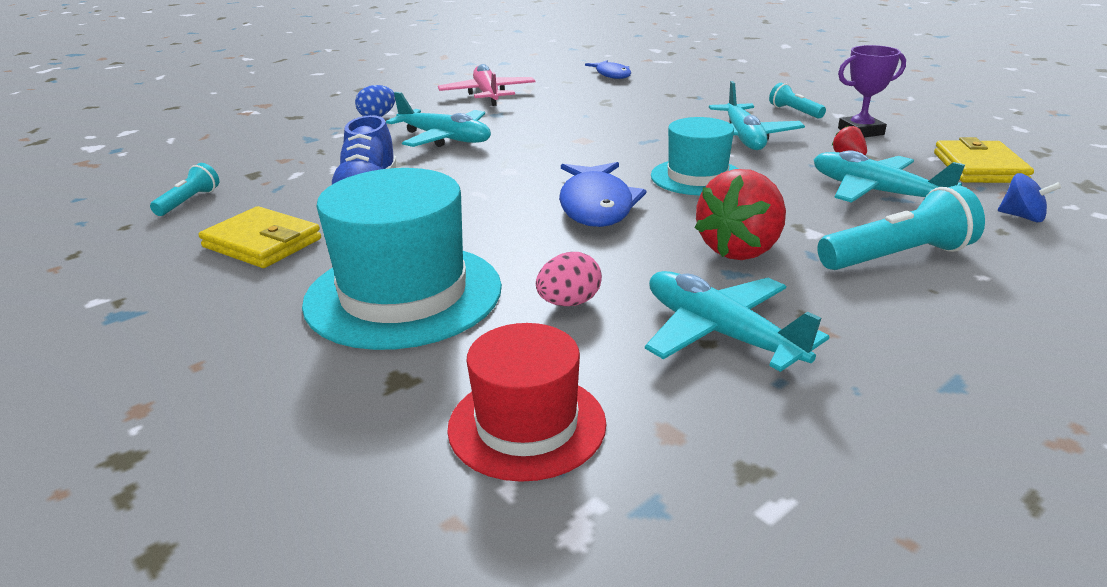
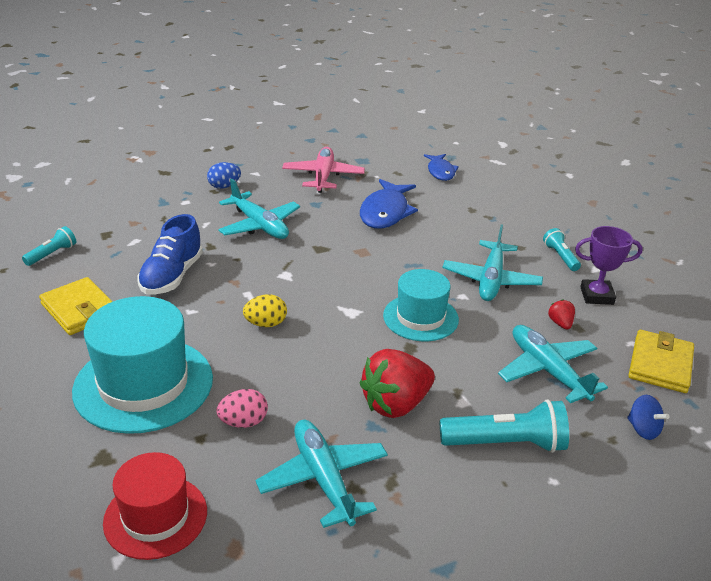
camera: 15 degrees right, 5 degrees up
blue fish [559,162,646,227] -> blue fish moved to [360,179,418,229]
none -> yellow egg [243,294,287,327]

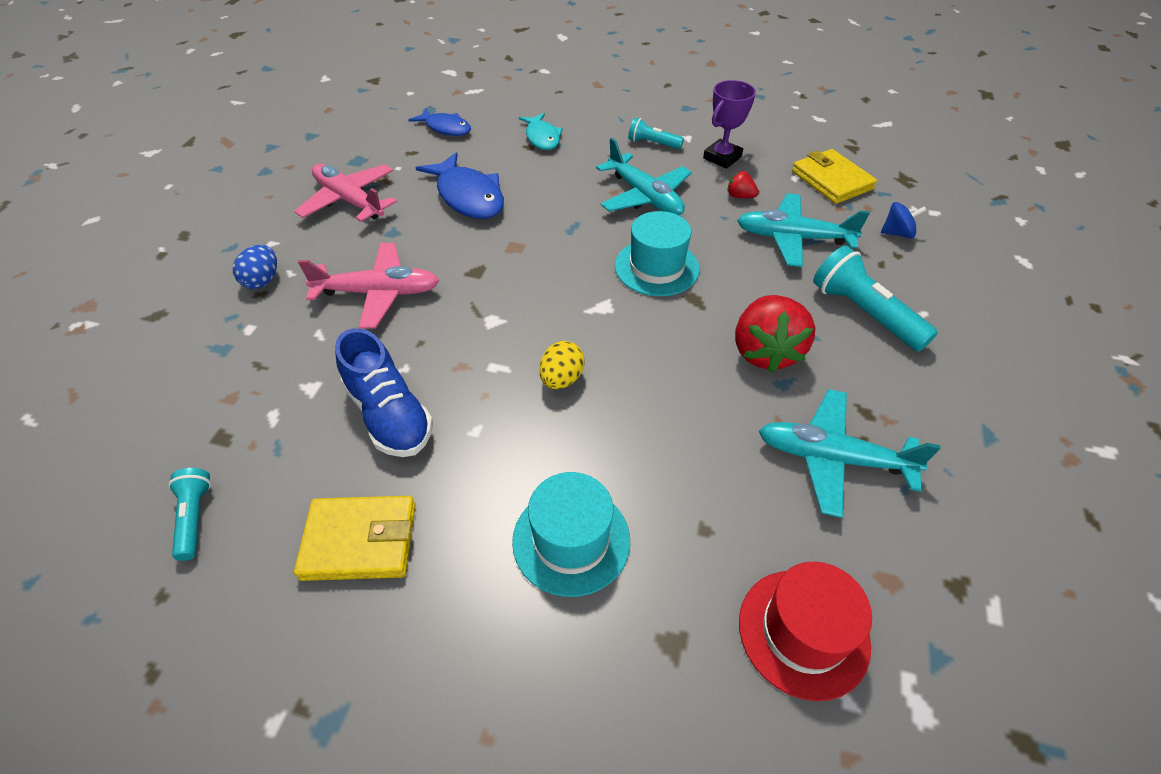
camera: 50 degrees left, 15 degrees up
turquoise hat [72,296,213,434] -> turquoise hat [512,472,630,597], size x0.62
pink egg [217,389,268,428] -> none
turquoise plane [218,179,300,239] -> pink plane [298,243,440,329]
turquoise flashlight [440,399,569,453] -> turquoise flashlight turned 75 degrees counterclockwise [813,245,938,352]
none -> turquoise fish [519,113,563,150]

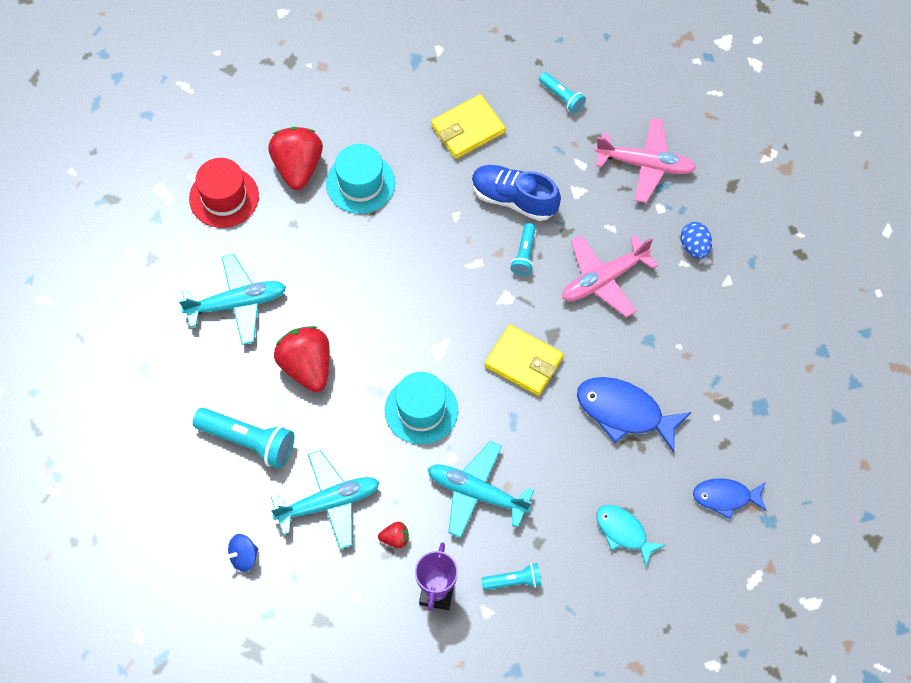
camera: 150 degrees right, 15 degrees up
pink plane [294,164,397,222] -> pink plane moved to [595,118,696,203]
yellow egg [539,341,585,389] -> none
yellow wallet [792,149,877,204] -> yellow wallet moved to [484,325,564,396]
none -> red strawberry [268,127,323,190]
none -> turquoise flashlight [511,223,536,276]

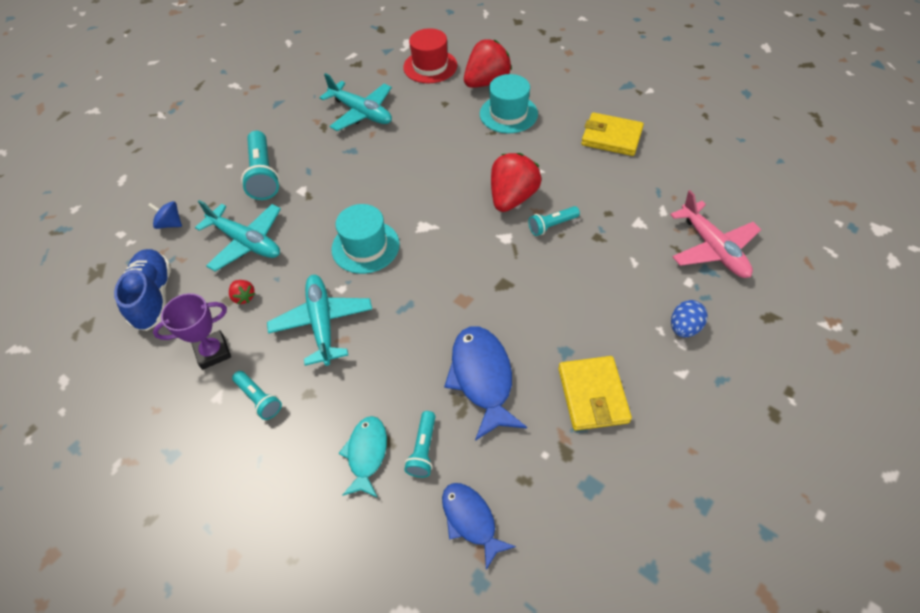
camera: 55 degrees right, 10 degrees down
red strawberry [274,326,330,392] -> red strawberry moved to [491,153,541,212]
blue shoe [472,165,561,221] -> blue shoe moved to [114,249,171,331]
yellow wallet [484,325,564,396] -> yellow wallet moved to [558,356,632,431]
turquoise flashlight [539,72,586,113] -> turquoise flashlight moved to [404,411,436,478]
pink plane [562,235,658,317] -> none

